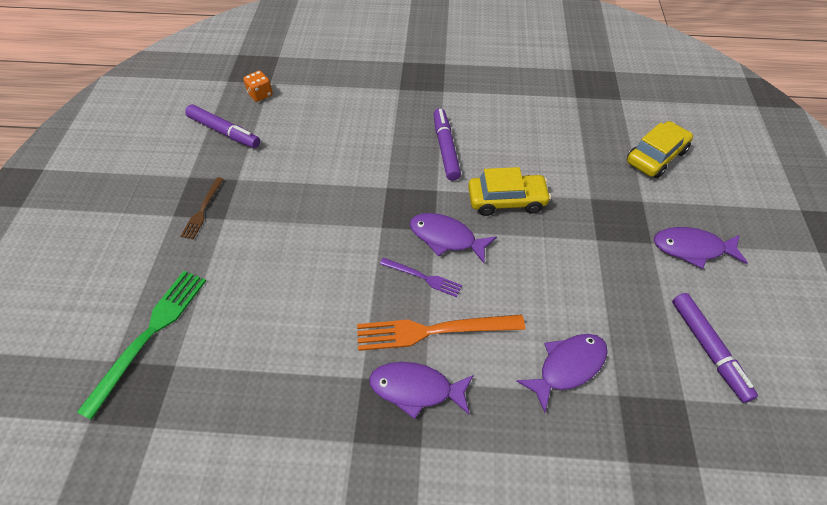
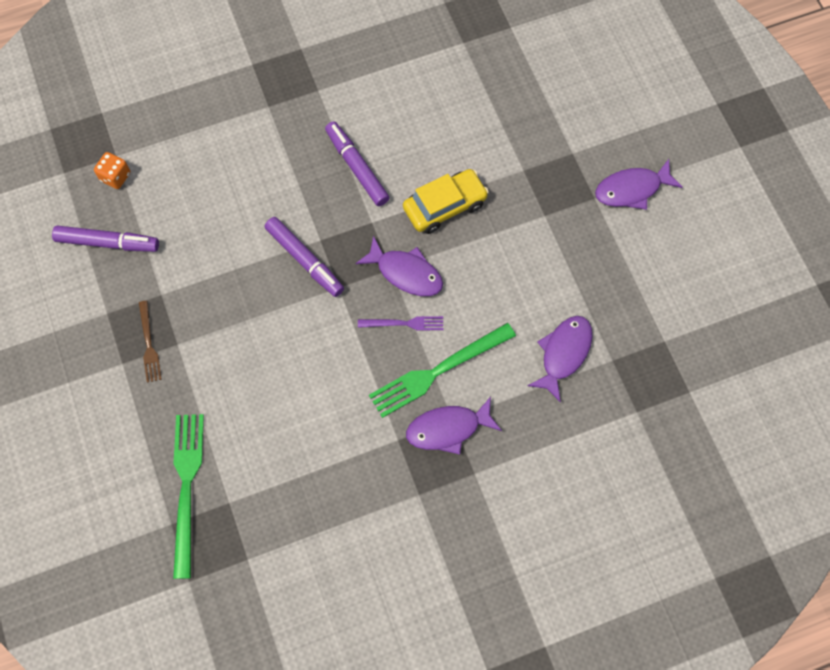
camera: 25 degrees left, 15 degrees up
orange fork [357,314,525,351] -> green fork [369,323,516,418]
purple fish [410,213,497,263] -> purple fish turned 150 degrees counterclockwise [355,236,443,296]
yellow car [627,121,693,178] -> none
purple marker [672,293,758,403] -> purple marker moved to [265,217,344,297]

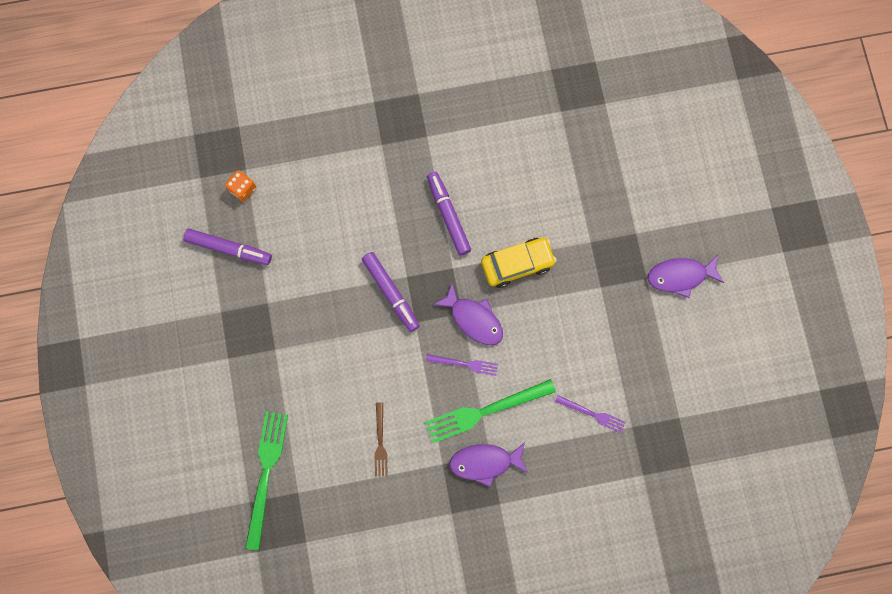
camera: 10 degrees right, 10 degrees up
brown fork [139,301,162,383] -> brown fork moved to [375,402,388,477]
purple fish [527,316,592,403] -> purple fork [555,395,626,433]

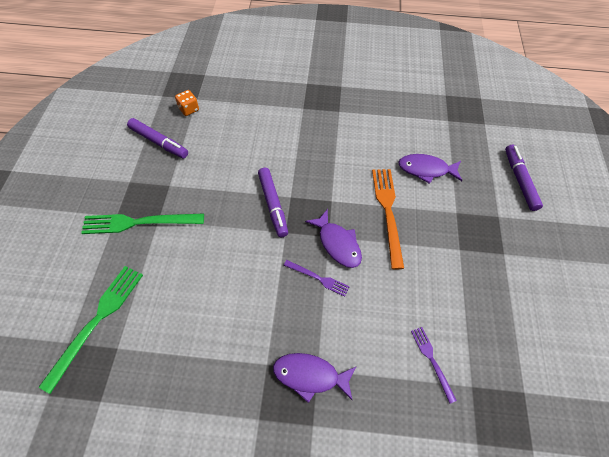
camera: 15 degrees right, 20 degrees down
brown fork [375,402,388,477] -> none
green fork [425,379,556,443] -> green fork moved to [81,213,204,234]
purple marker [427,172,471,255] -> purple marker moved to [505,145,543,211]
yellow car [481,238,556,288] -> orange fork [372,169,404,269]
purple fork [555,395,626,433] -> purple fork turned 150 degrees counterclockwise [411,327,457,404]
purple fish [648,255,724,298] -> purple fish moved to [398,154,462,184]

